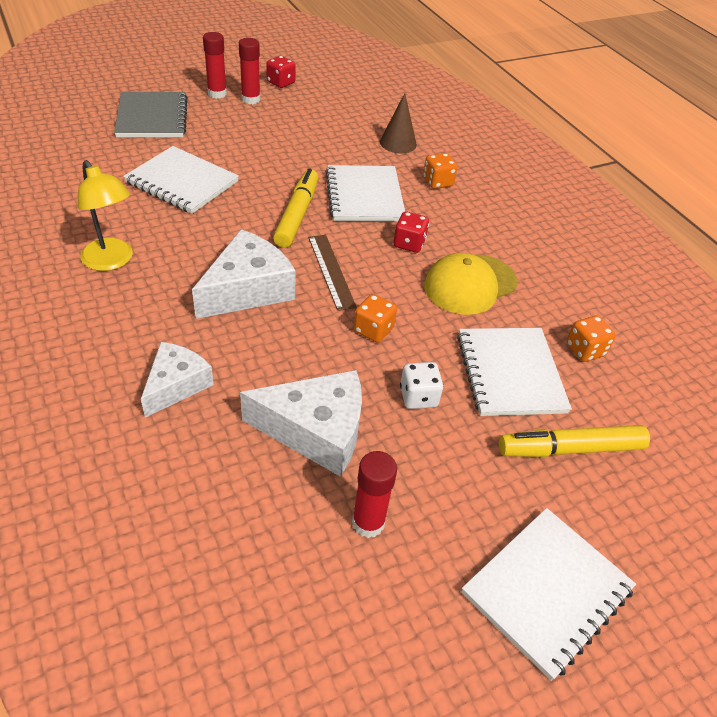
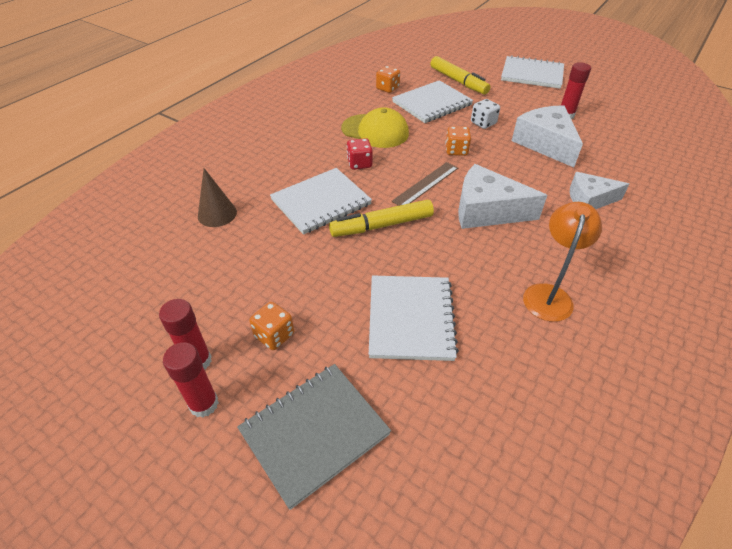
camera: 115 degrees left, 0 degrees up
yellow lamp [78,160,133,271] -> orange lamp [523,202,602,322]
red dice [266,56,296,88] -> none
orange dice [423,153,458,189] -> orange dice moved to [249,302,294,350]

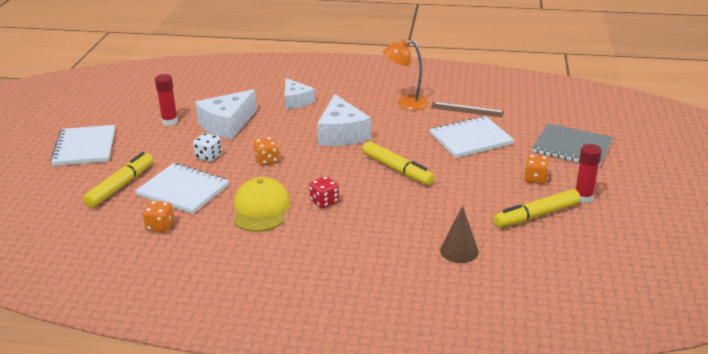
camera: 115 degrees left, 15 degrees down
red glue stick [163,342,219,418] -> none
white notebook [270,168,372,235] -> none
brown ruler [391,162,458,206] -> brown ruler moved to [431,102,504,117]
none -> yellow marker [494,189,580,228]

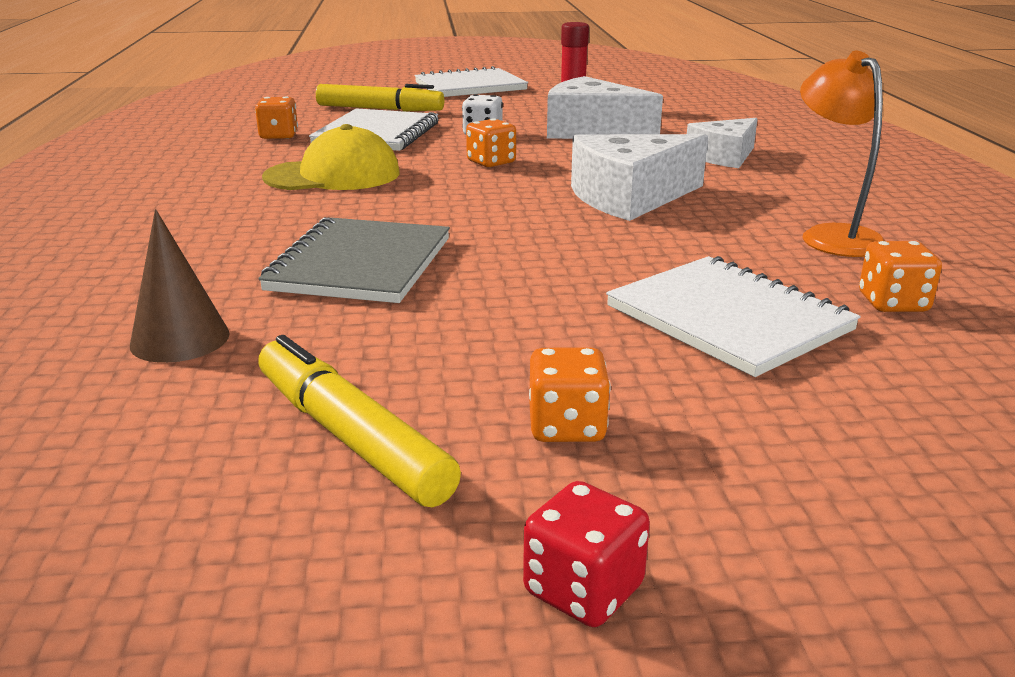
camera: 75 degrees right, 5 degrees down
red dice [309,176,339,208] -> red dice moved to [523,481,650,627]
yellow marker [362,141,435,185] -> none
brown ruler [431,102,504,117] -> orange dice [859,241,942,312]
grey notebook [532,123,613,167] -> grey notebook moved to [258,217,450,303]
red glue stick [576,144,602,203] -> none

